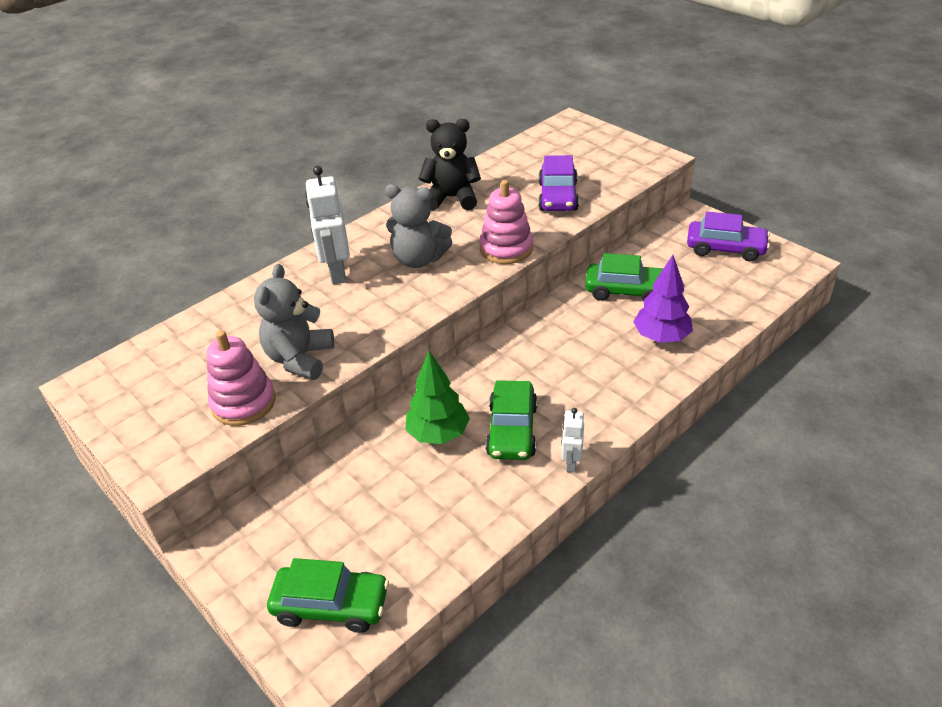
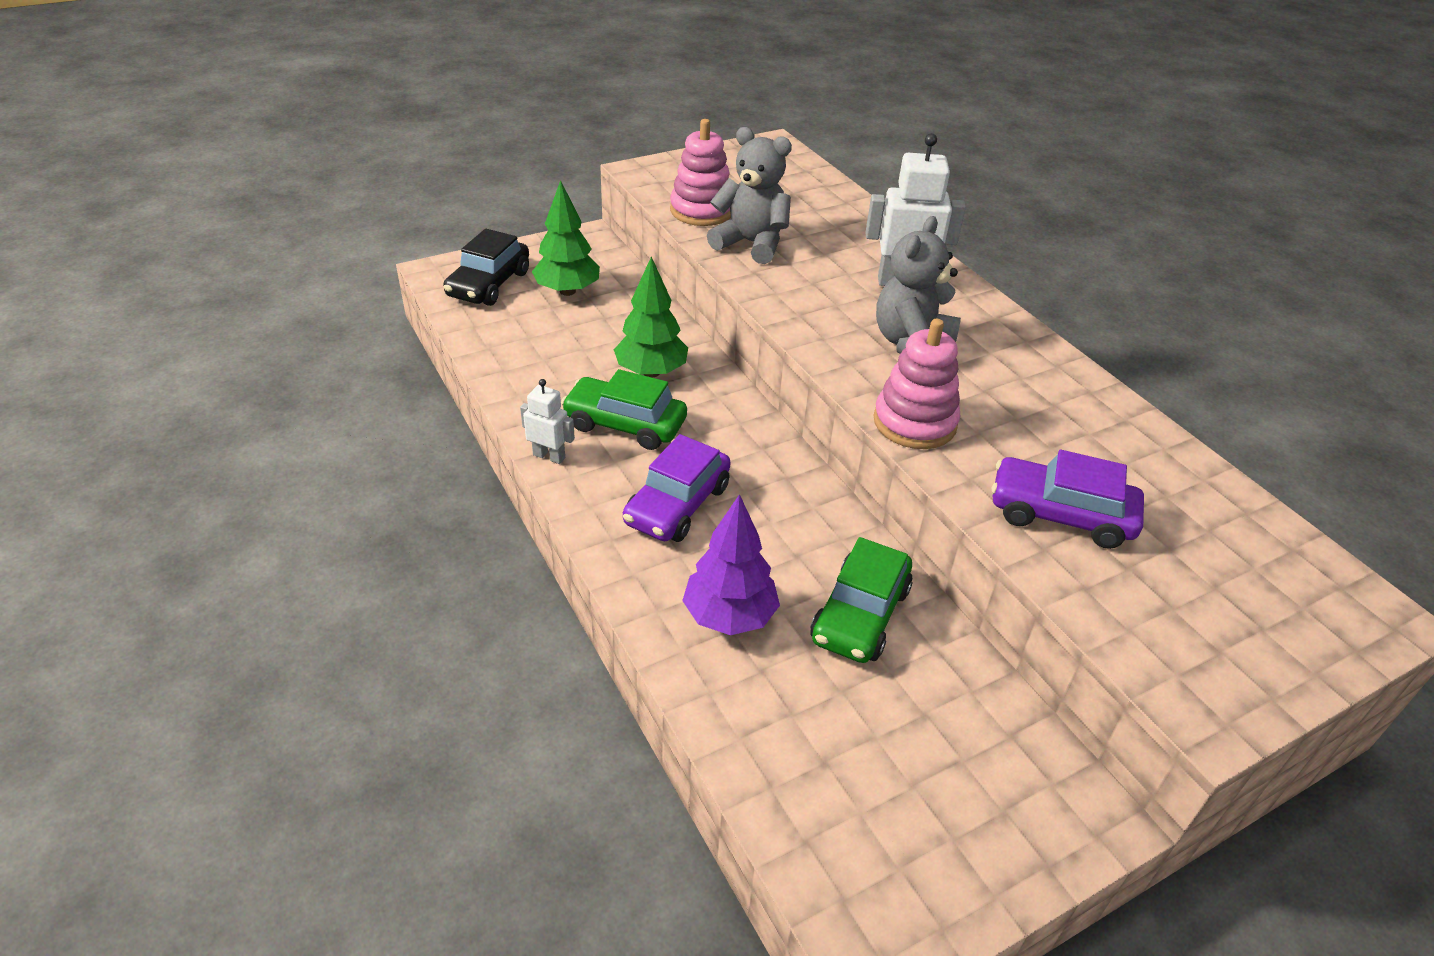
camera: 100 degrees right, 0 degrees up
green car [267,558,389,633] -> black car [443,229,529,306]
black teddy bear [419,119,481,211] -> none
purple car [687,211,770,261] -> purple car moved to [623,434,731,542]
none -> green tree [532,180,600,296]

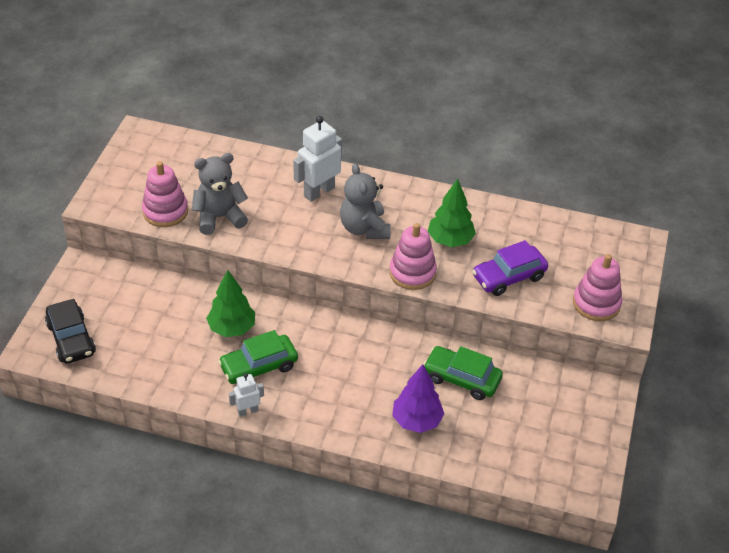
camera: 45 degrees left, 5 degrees up
green tree [532,180,600,296] -> green tree moved to [428,179,476,247]
purple car [623,434,731,542] -> none
green car [811,537,913,663] -> green car turned 135 degrees clockwise [423,346,503,400]
none -> pink stacking toy [573,254,622,321]

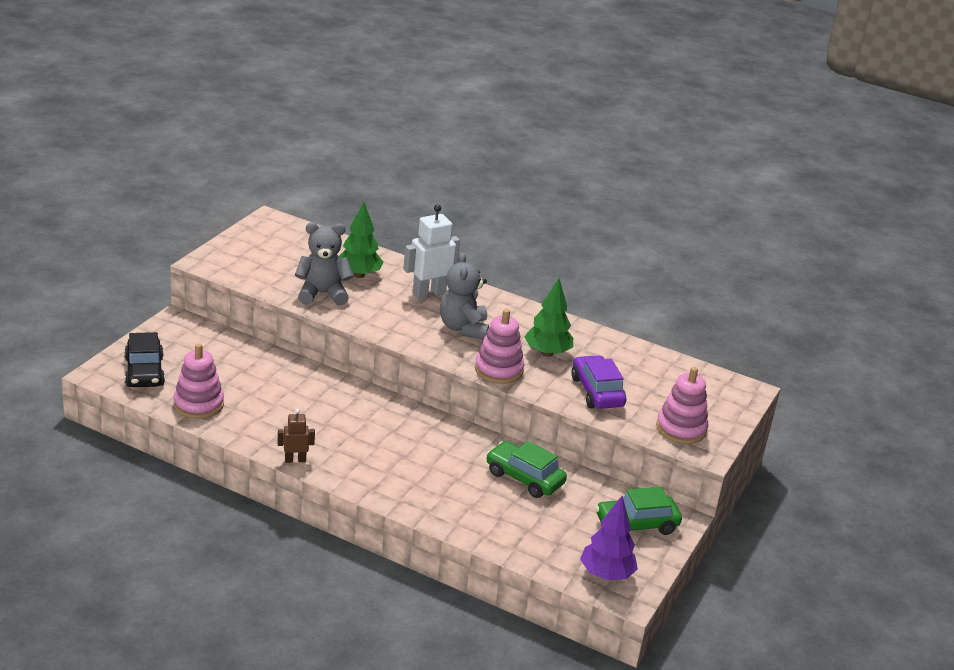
camera: 10 degrees right, 15 degrees down
pink stacking toy [142,161,188,227] -> pink stacking toy moved to [173,343,224,419]
green tree [206,270,255,337] -> green tree moved to [339,202,384,278]
green car [218,330,298,384] -> green car moved to [595,487,682,535]
white robot [229,373,264,417] -> brown robot [277,409,315,463]
purple tree [392,364,444,433] -> purple tree moved to [580,496,638,580]
purple car [472,240,548,296] -> purple car turned 90 degrees clockwise [571,355,626,409]

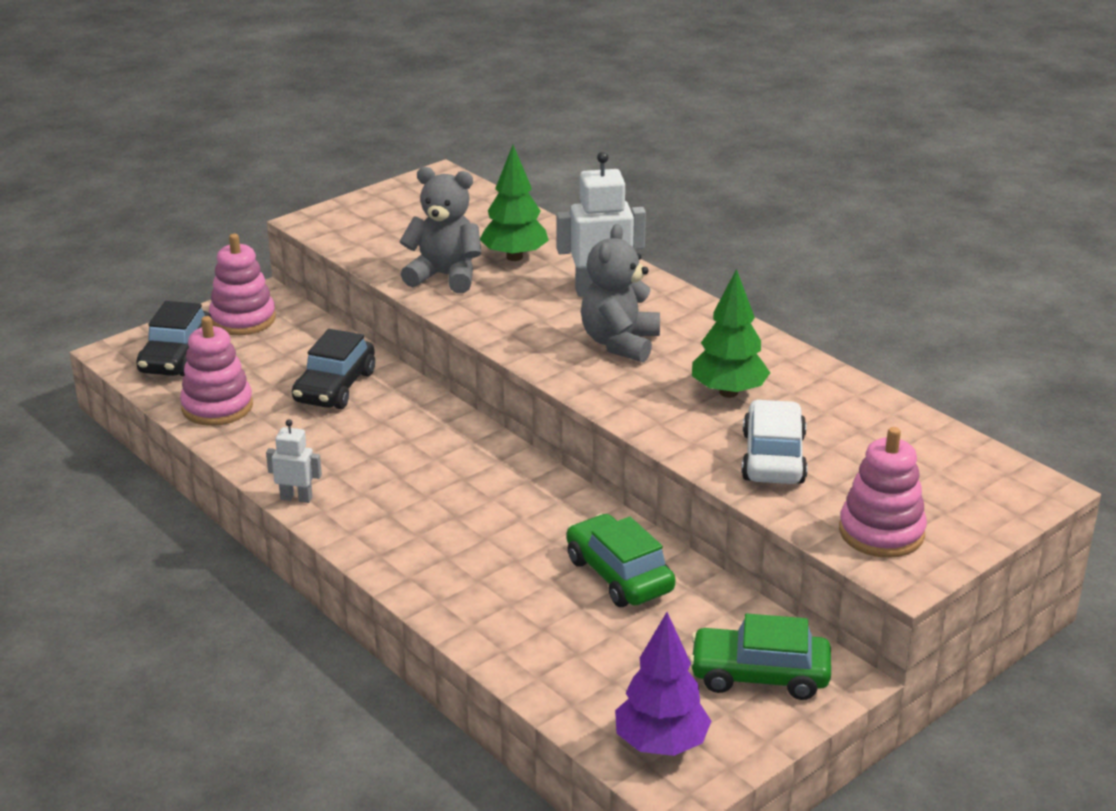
camera: 25 degrees right, 0 degrees up
brown robot [277,409,315,463] -> white robot [266,419,322,503]
pink stacking toy [475,309,524,384] -> pink stacking toy moved to [209,234,276,335]
purple car [571,355,626,409] -> white car [741,399,808,484]
none -> black car [292,329,375,409]

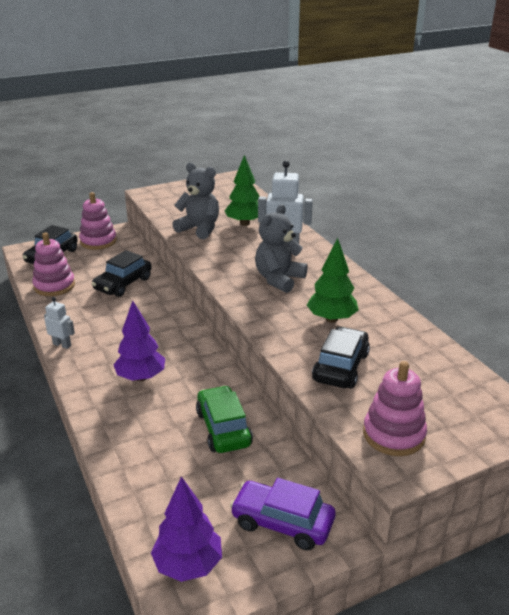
camera: 15 degrees right, 0 degrees up
green car [689,614,831,700] -> purple car [230,478,335,551]
white car [741,399,808,484] -> black car [312,326,370,388]
none -> purple tree [114,301,165,381]

